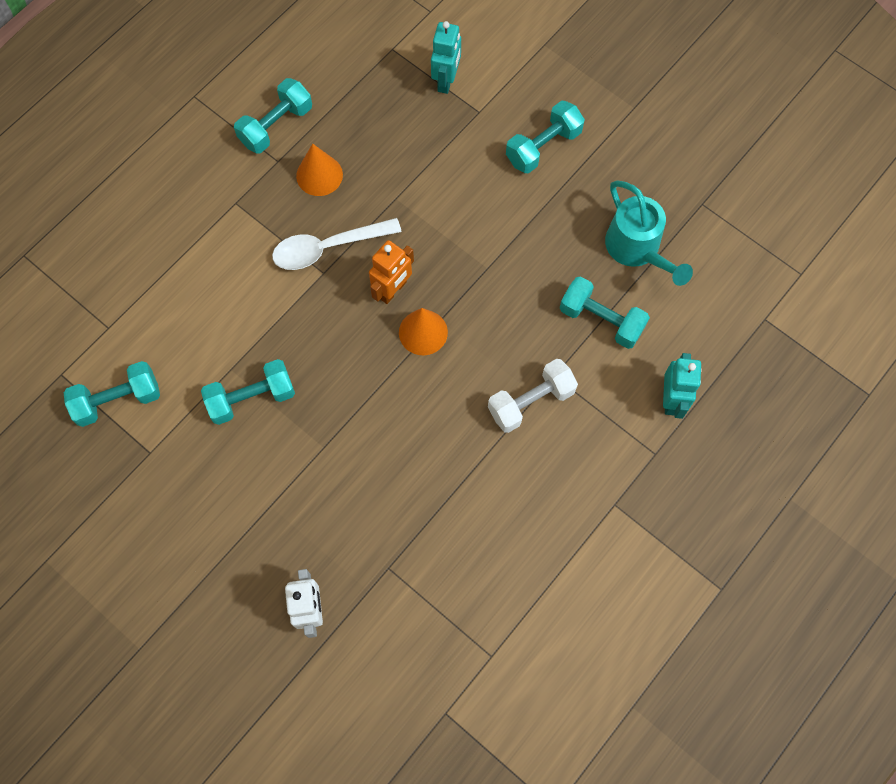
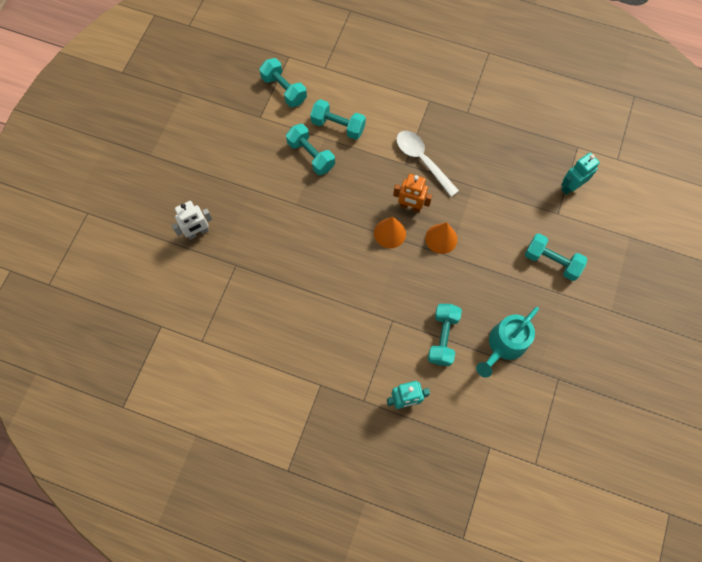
camera: 70 degrees right, 0 degrees up
turquoise dumbbell [234,78,312,153] -> turquoise dumbbell moved to [310,99,366,140]
orange cone [296,143,343,196] -> orange cone moved to [425,222,458,254]
turquoise robot [431,21,461,94] -> turquoise robot turned 150 degrees clockwise [561,153,600,195]
white dumbbell [488,359,578,433] -> none

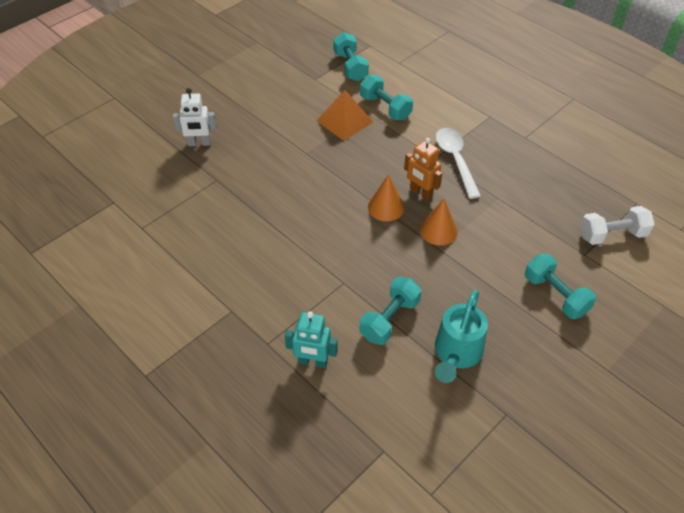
camera: 25 degrees right, 20 degrees down
turquoise dumbbell [286,124,335,175] -> orange pyramid [316,90,373,141]
turquoise watering can [476,307,539,378] -> turquoise watering can turned 45 degrees counterclockwise [435,290,488,383]
turquoise robot [561,153,600,195] -> white dumbbell [580,206,655,245]

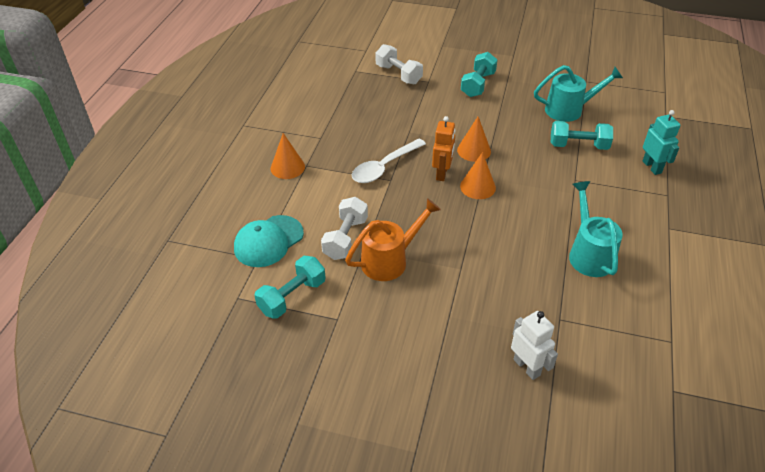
camera: 120 degrees left, 5 degrees down
orange pyramid [316,90,373,141] -> orange watering can [345,198,441,281]
turquoise dumbbell [360,75,413,120] -> white dumbbell [321,197,368,260]
none -> turquoise cap [234,215,304,267]
none -> orange cone [271,133,305,179]
none -> turquoise watering can [569,181,623,277]

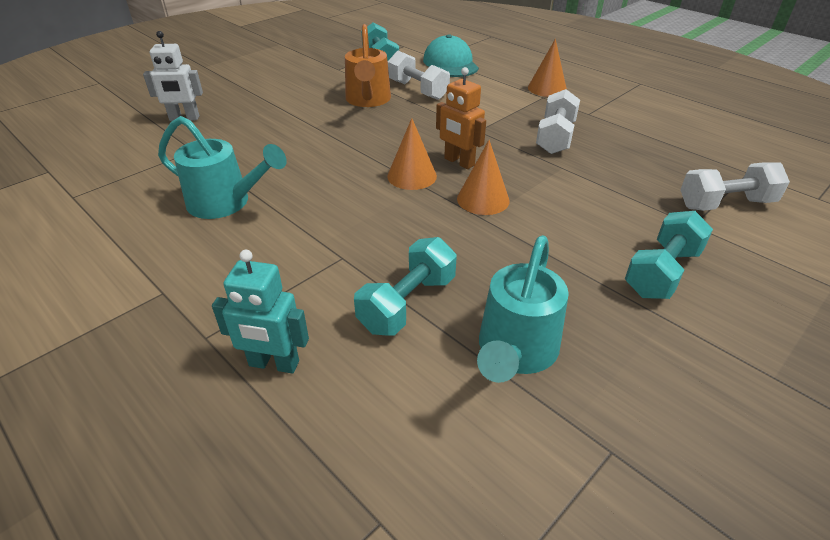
camera: 120 degrees right, 5 degrees down
white spoon [352,138,426,183] -> none
turquoise dumbbell [461,52,498,97] -> turquoise dumbbell turned 75 degrees clockwise [625,211,713,299]
none -> white dumbbell [536,89,580,154]

